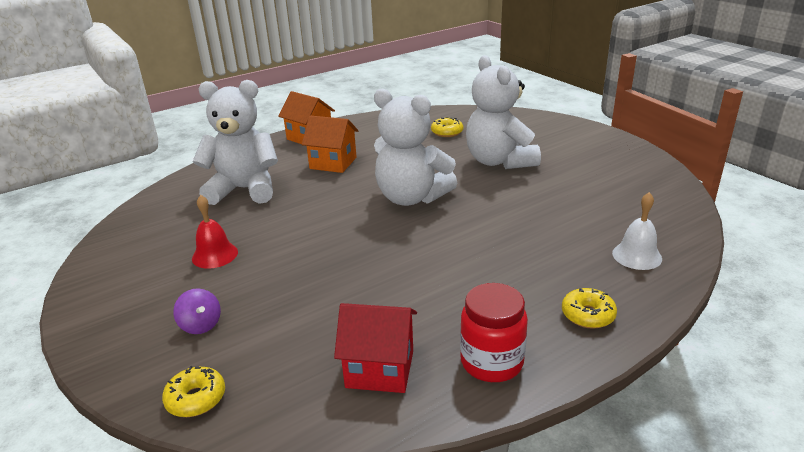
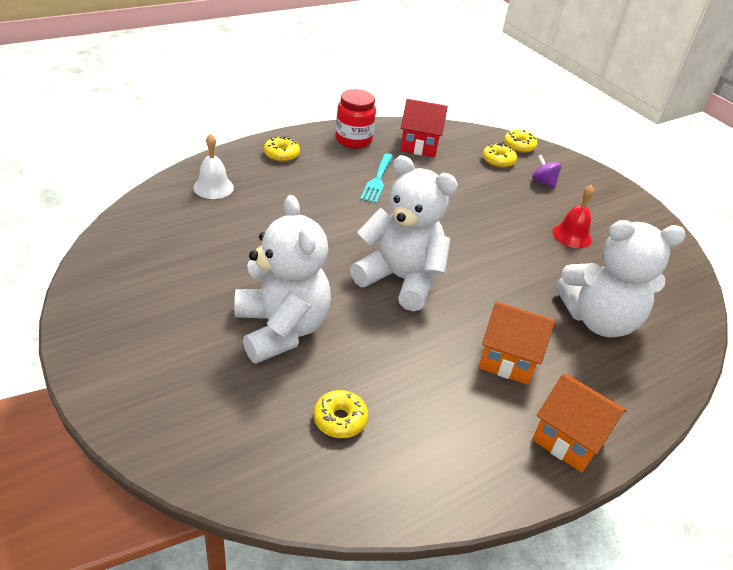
camera: 175 degrees right, 10 degrees up
none -> turquoise fork [360,153,393,203]
none -> yellow donut [482,143,517,168]

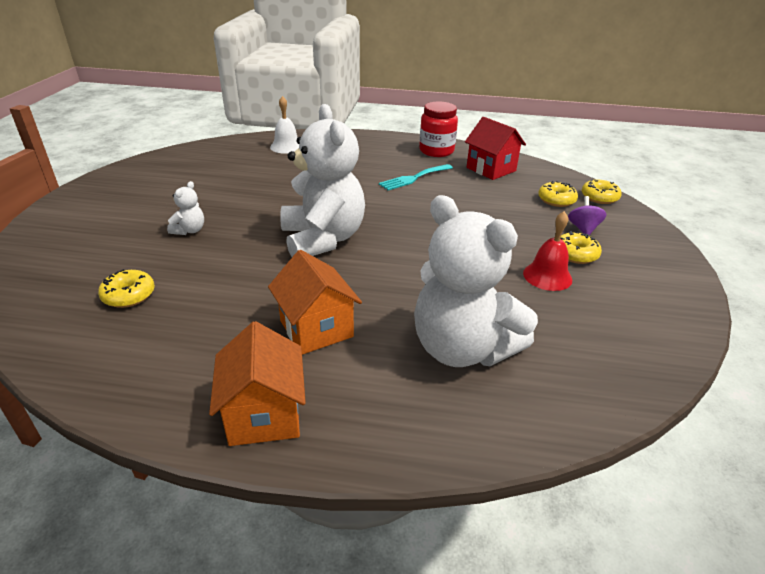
camera: 45 degrees right, 5 degrees down
white teddy bear [234,195,331,364] -> white teddy bear [167,181,204,235], size x0.41
yellow donut [264,136,300,162] -> yellow donut moved to [560,231,602,264]

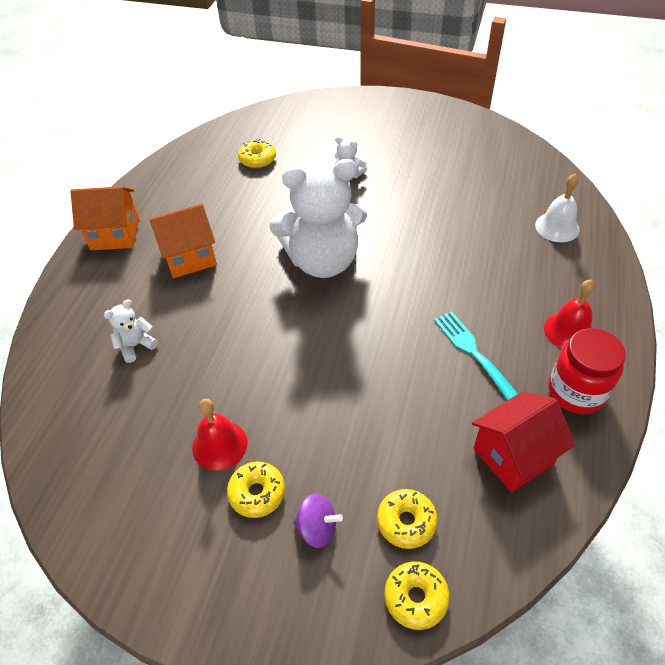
camera: 100 degrees right, 15 degrees up
white teddy bear [414,195,538,367] -> white teddy bear [104,299,158,363], size x0.41
none -> red bell [544,280,595,349]

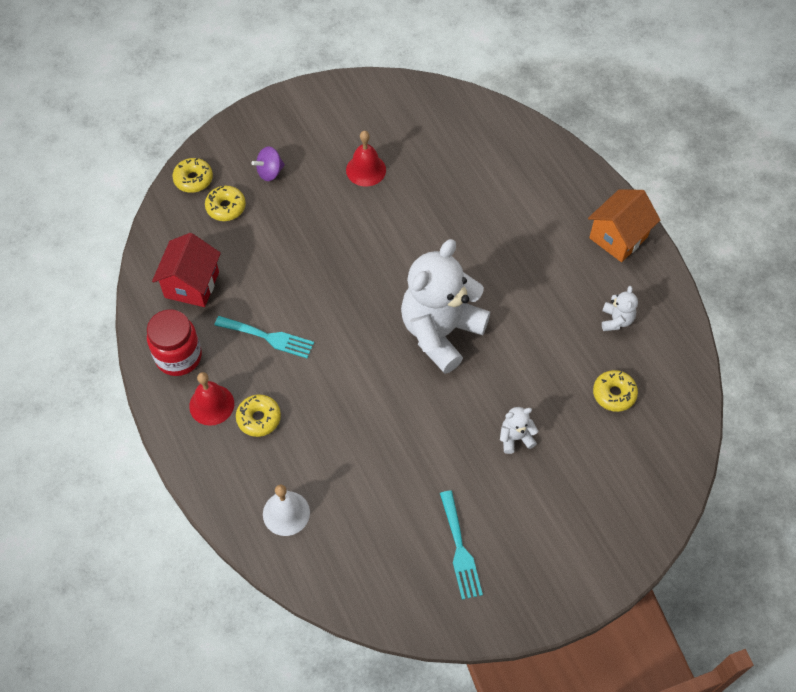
camera: 135 degrees right, 10 degrees up
white teddy bear [104,299,158,363] -> white teddy bear moved to [602,286,638,331]
orange house [149,204,217,278] -> none
yellow donut [227,461,285,518] -> yellow donut moved to [236,395,281,437]
none -> turquoise fork [440,490,483,600]

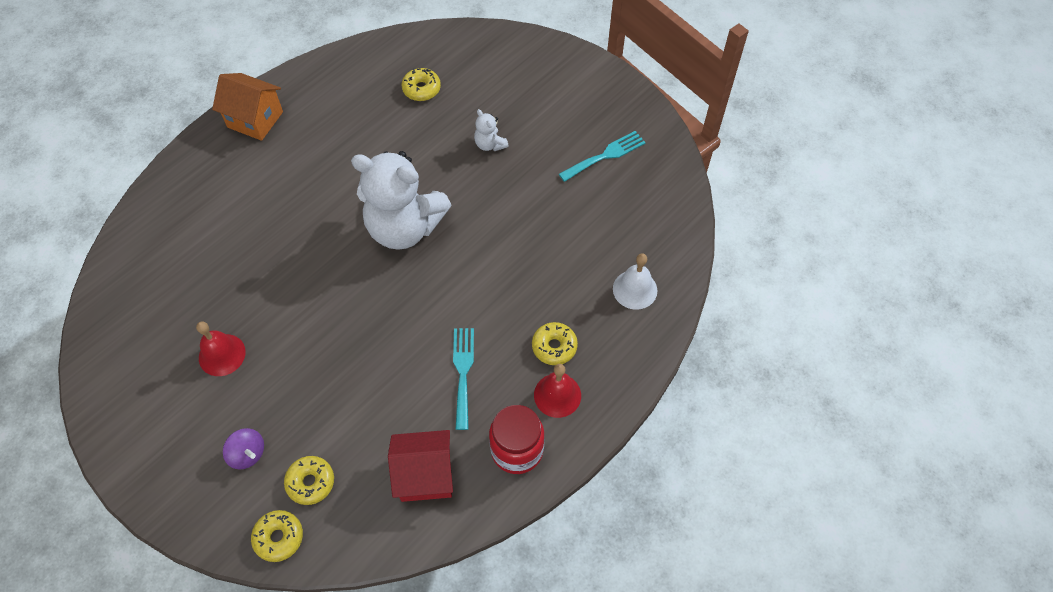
camera: 110 degrees left, 0 degrees up
white teddy bear [602,286,638,331] -> none

